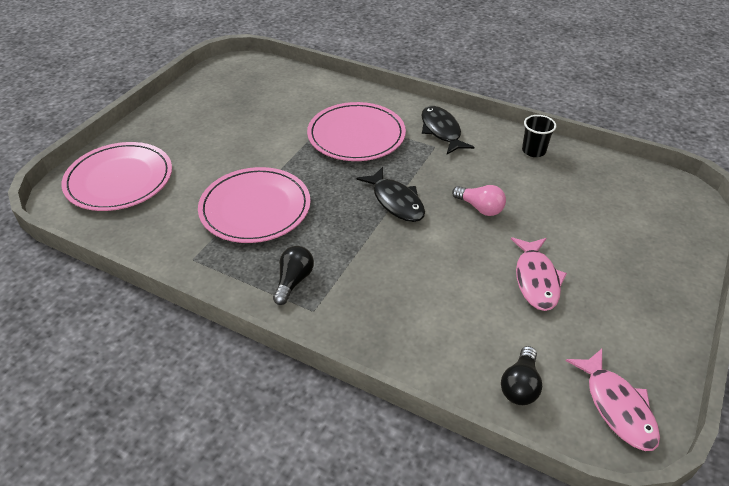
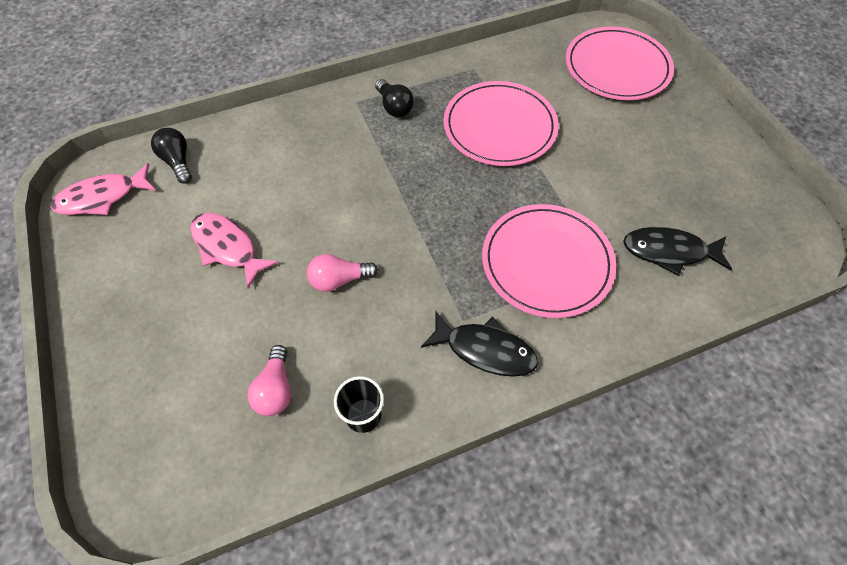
camera: 130 degrees right, 15 degrees up
black fish [357,167,425,222] -> black fish moved to [623,227,732,276]
pink fish [566,349,660,451] -> pink fish turned 45 degrees counterclockwise [51,163,156,215]
none -> pink light bulb [247,345,291,416]

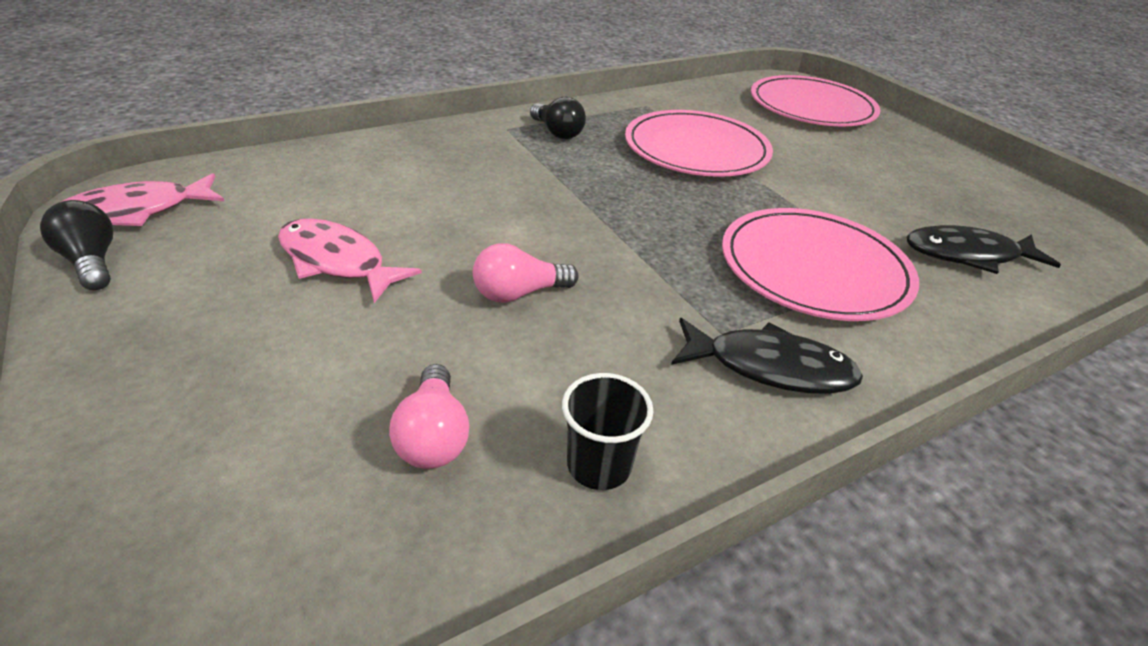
camera: 10 degrees left, 20 degrees down
black light bulb [151,128,192,184] -> black light bulb moved to [40,200,113,290]

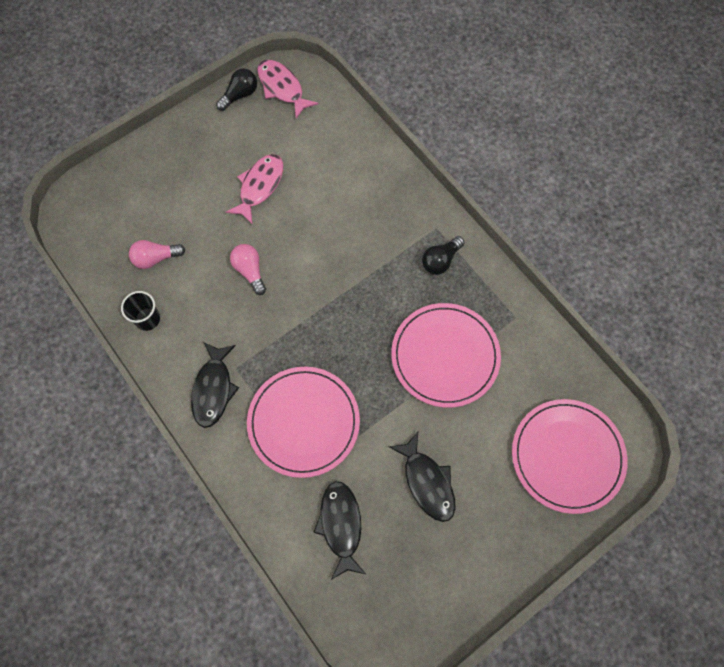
camera: 85 degrees right, 30 degrees up
none -> black fish [389,432,456,522]

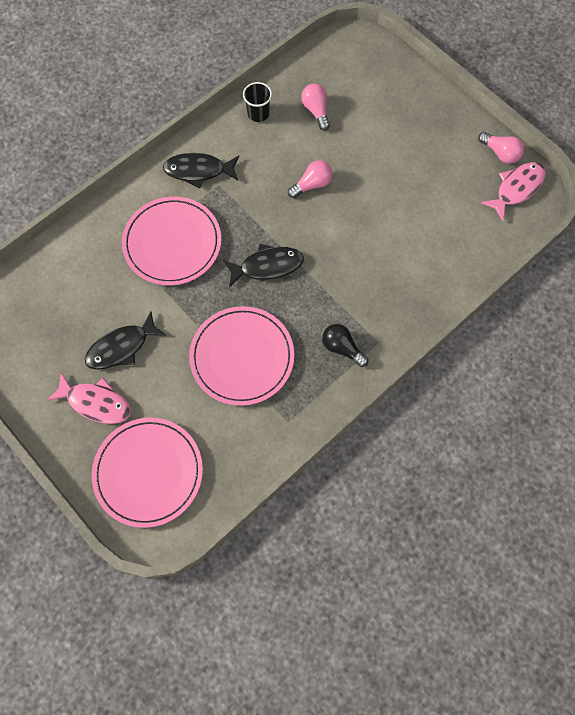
camera: 85 degrees right, 0 degrees up
black light bulb [216,68,257,111] -> pink light bulb [478,132,524,164]
pink fish [226,154,283,225] -> pink fish moved to [46,373,131,424]
black fish [313,481,366,580] -> black fish moved to [223,244,304,287]

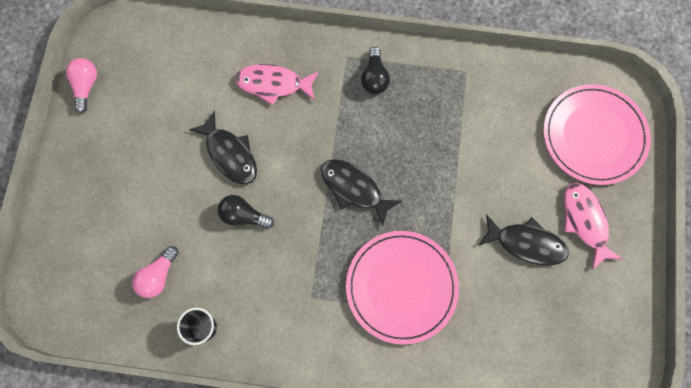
camera: 130 degrees left, 5 degrees up
black fish [163,153,239,188] -> black fish moved to [189,111,257,184]
pink plate [189,306,294,406] -> none
pink light bulb [288,160,333,198] -> black light bulb [218,195,274,229]
pink fish [481,162,546,221] -> pink fish moved to [235,64,319,106]

